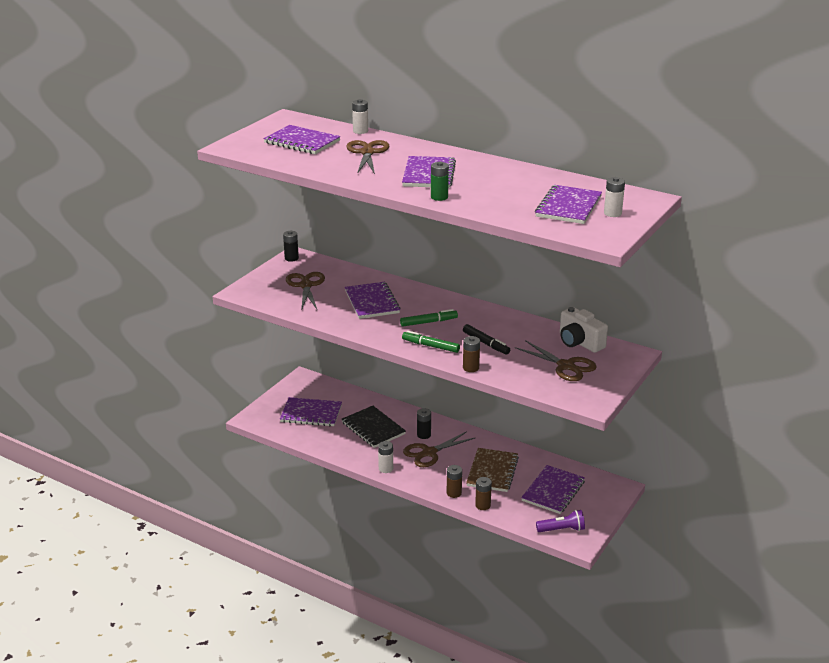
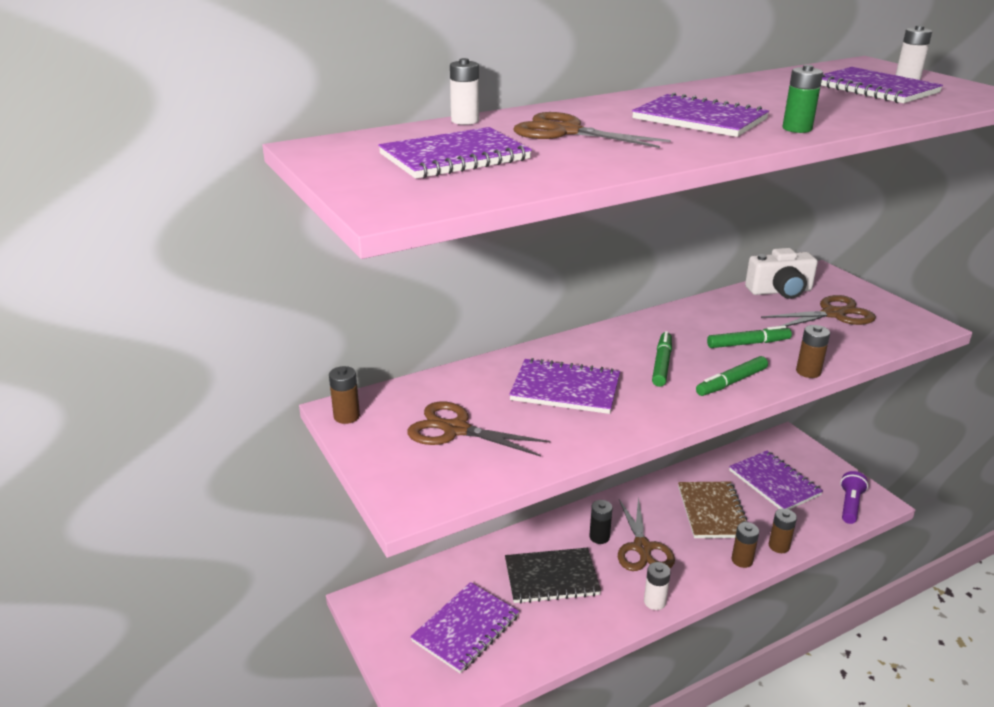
camera: 60 degrees left, 0 degrees up
black battery [283,231,299,262] -> brown battery [329,366,360,424]
black marker [463,324,510,355] -> green marker [707,325,792,348]
brown notebook [466,448,519,492] -> brown notebook turned 45 degrees clockwise [678,482,747,538]

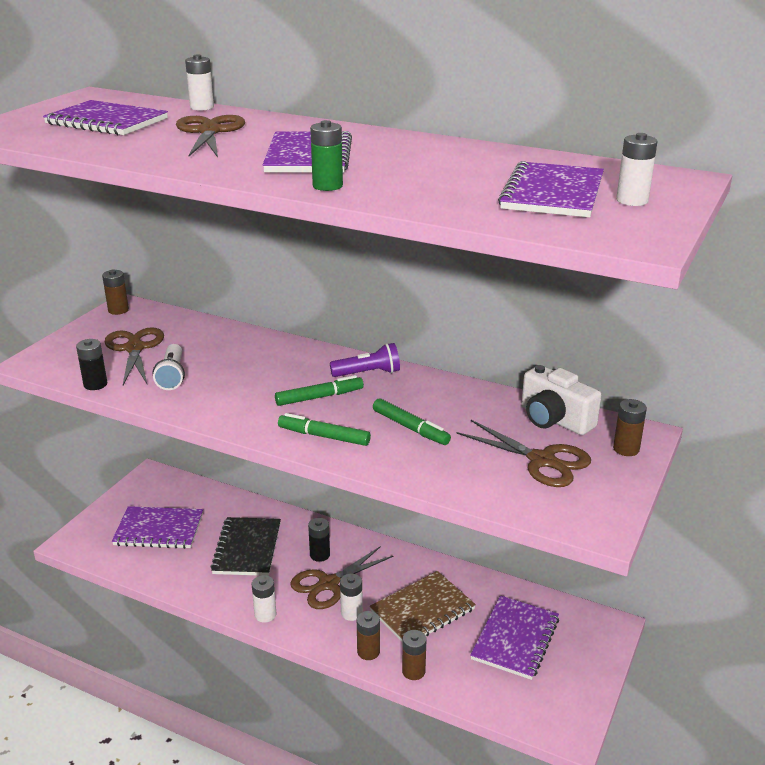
camera: 55 degrees right, 0 degrees up
black notebook [505,548,601,604] -> black notebook turned 45 degrees clockwise [211,517,281,576]
purple notebook [509,358,620,414] -> none
brown battery [796,325,830,378] -> brown battery moved to [613,399,647,456]
purple flashlight [840,471,868,524] -> purple flashlight moved to [330,343,400,377]
none -> black battery [76,339,107,390]
none -> white flashlight [153,344,185,390]
none -> white battery [340,574,363,621]

